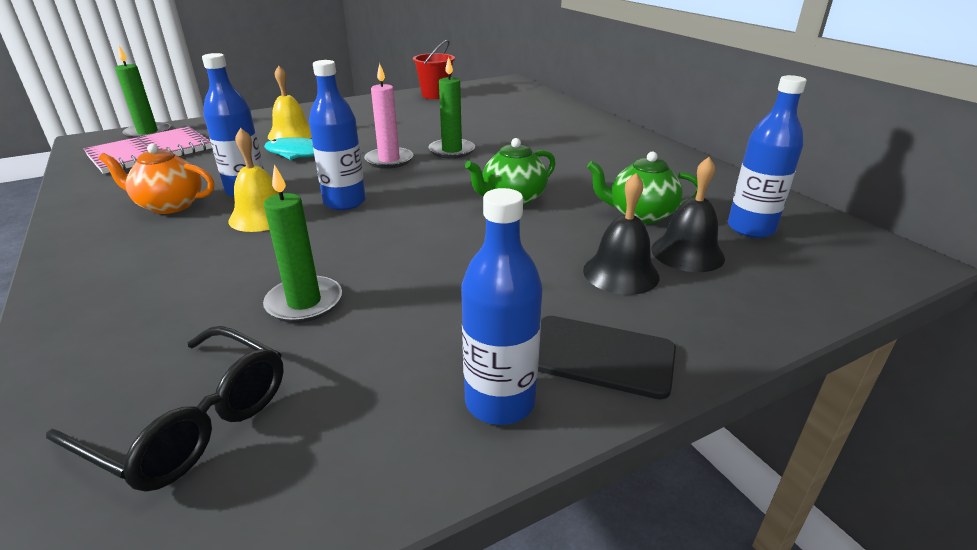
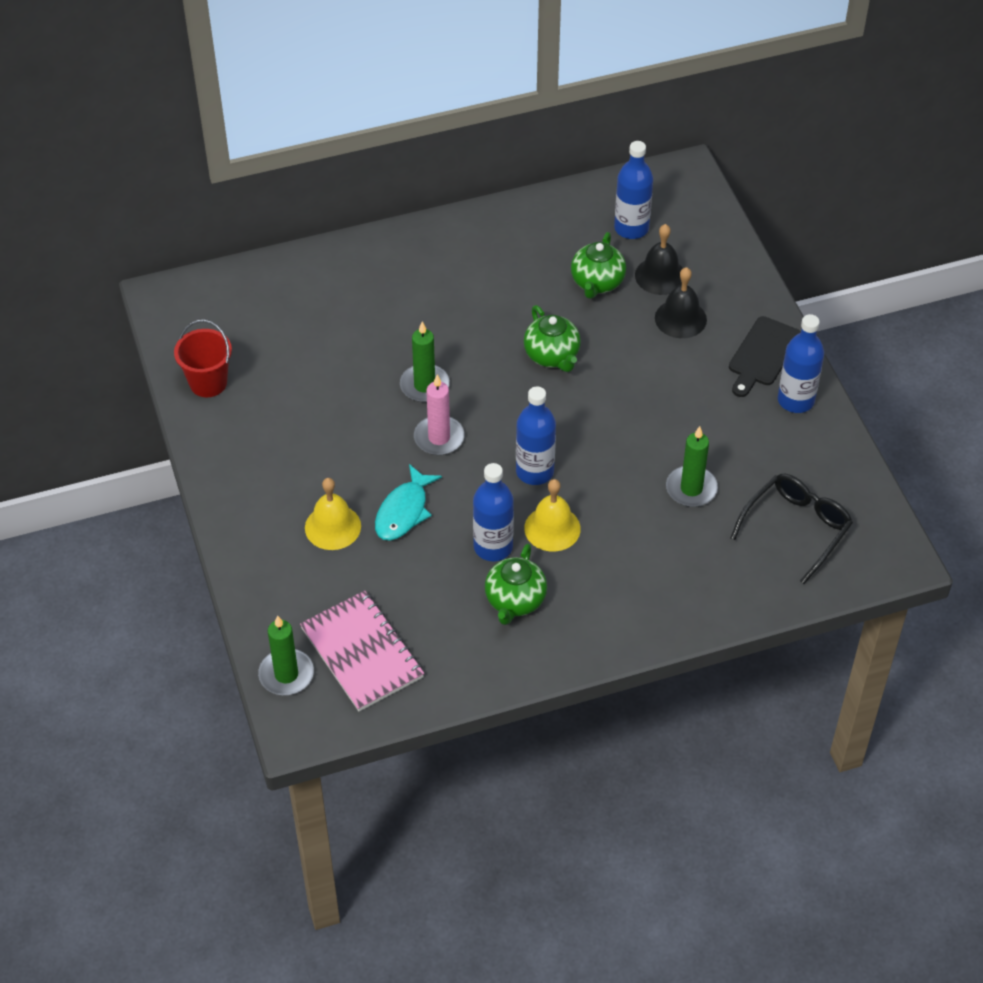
camera: 80 degrees left, 20 degrees up
orange teapot [99,144,214,214] -> green teapot [485,544,547,625]

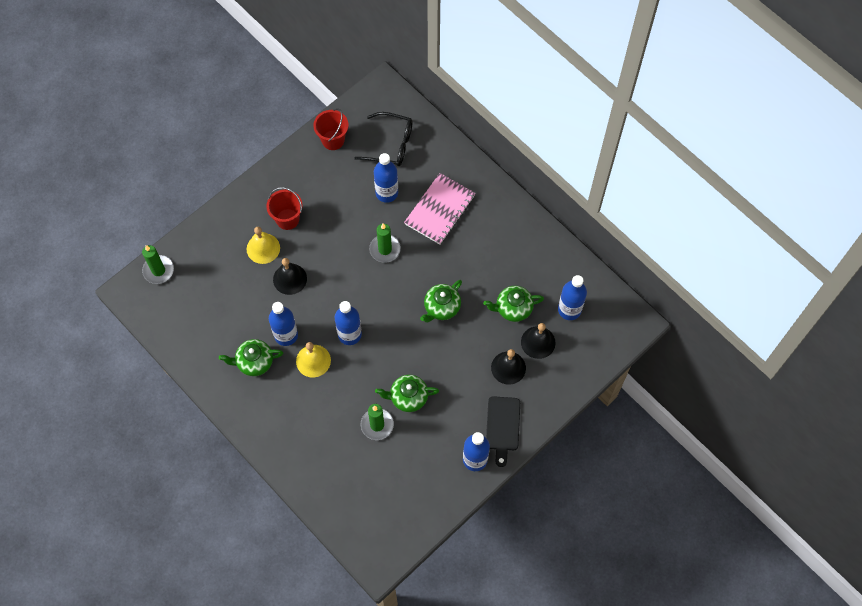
camera: 65 degrees right, 15 degrees up
pink notebook [300,590,424,711] -> pink notebook moved to [404,173,476,245]
turquoise fish [375,464,442,541] -> black bell [273,258,307,295]
pink candle [414,375,465,455] -> none
black cutting board [729,316,801,397] -> black cutting board turned 90 degrees counterclockwise [486,396,520,467]
black glasses [730,474,853,584] -> black glasses moved to [354,112,413,166]
none -> red bucket [266,187,303,230]
none -> blue bottle [374,153,398,203]
none -> green teapot [375,375,439,412]

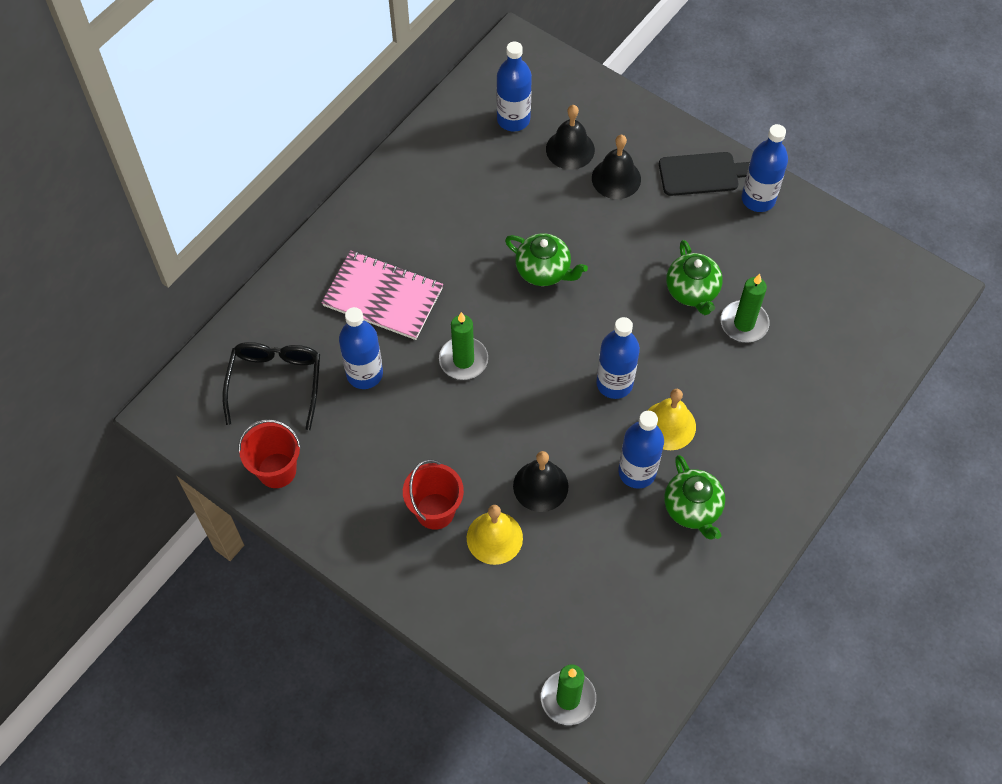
camera: 100 degrees left, 5 degrees down
green teapot [483,286,544,322] -> none

